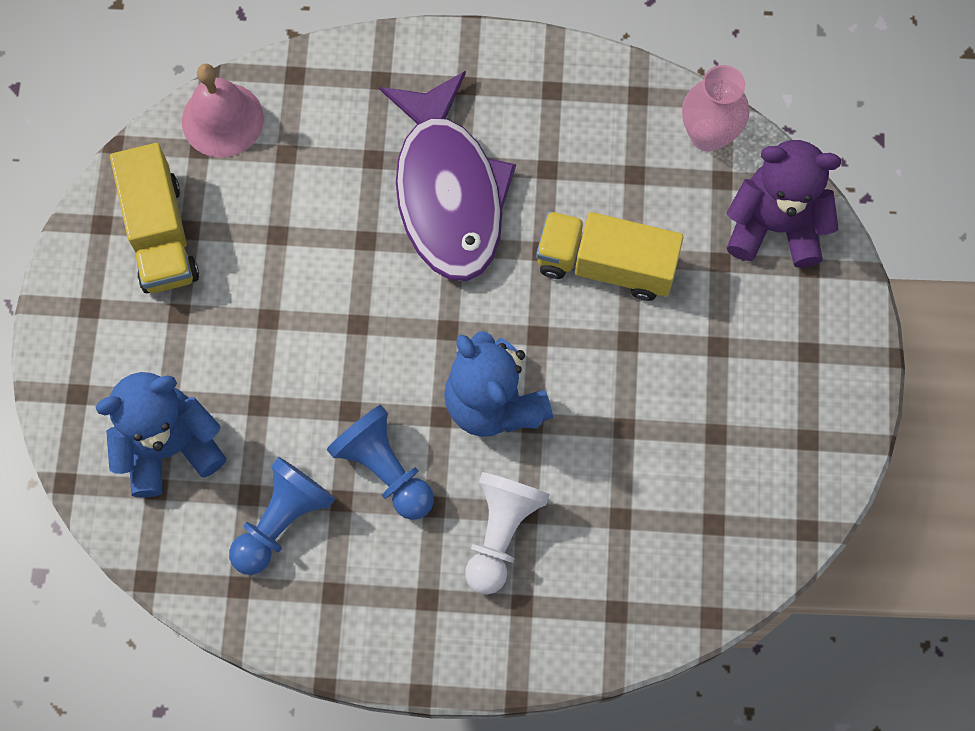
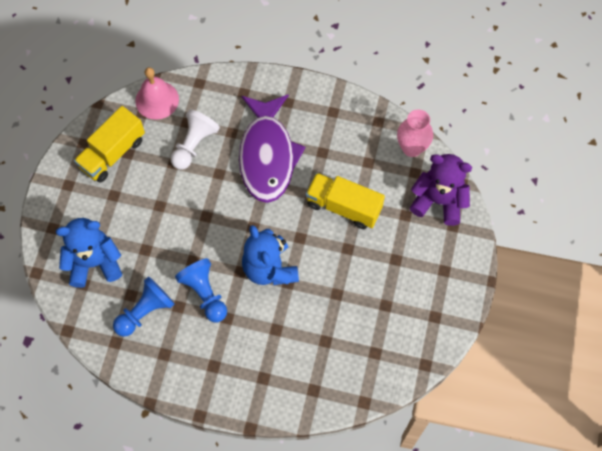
camera: 10 degrees right, 5 degrees down
yellow truck [110,143,199,293] -> yellow truck turned 45 degrees clockwise [74,106,145,183]
white pawn [465,472,550,595] -> white pawn moved to [170,109,220,170]

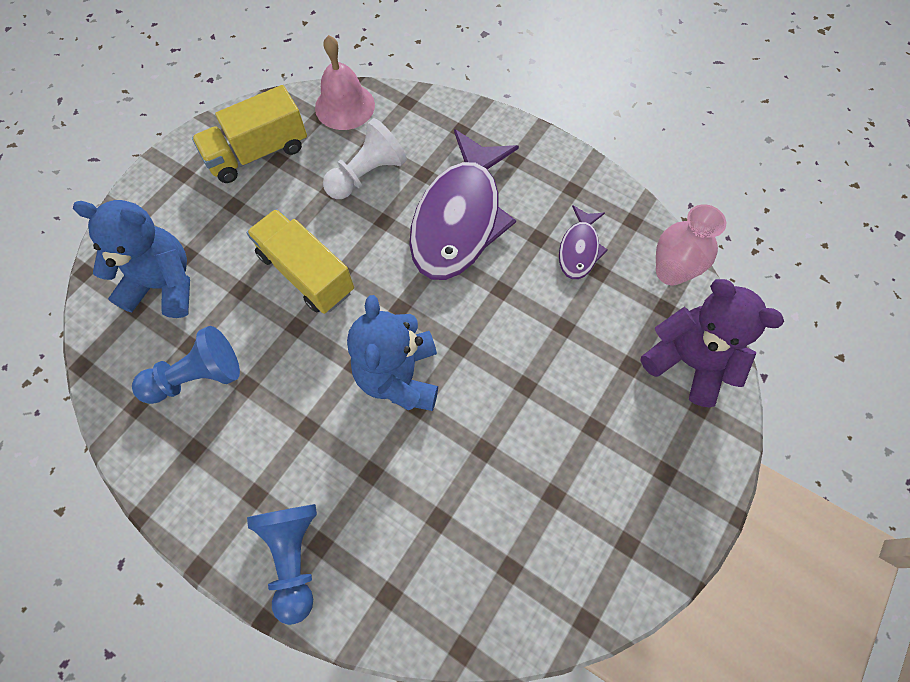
camera: 20 degrees right, 0 degrees up
blue pawn [175,258,227,322] -> blue pawn moved to [247,504,317,625]
yellow truck [306,173,385,229] -> yellow truck moved to [246,209,354,314]
none -> purple fish [559,205,608,279]

